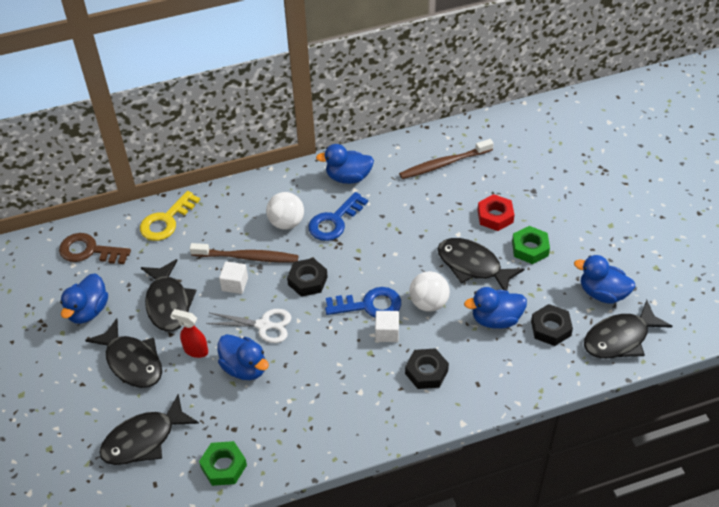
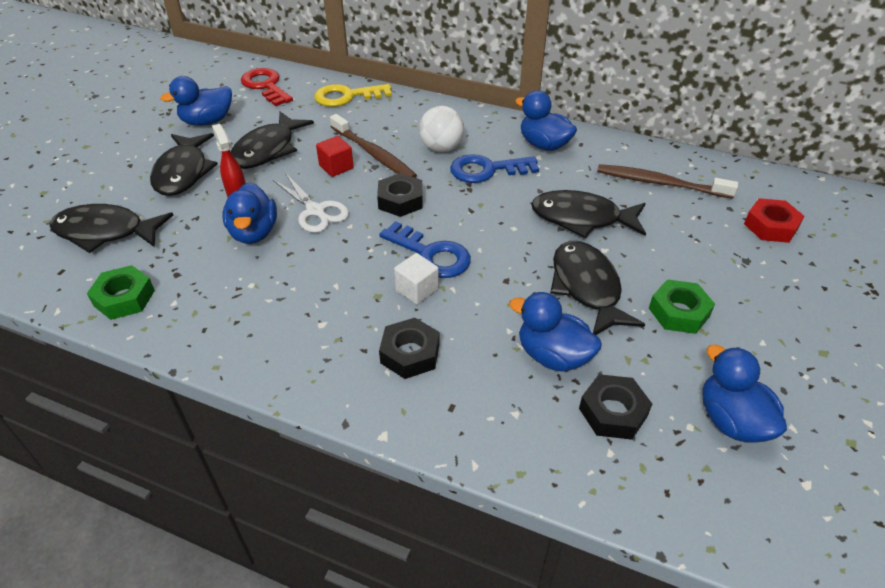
camera: 40 degrees right, 5 degrees down
brown key [59,233,131,264] -> red key [241,68,293,106]
white cube [219,262,248,294] -> red cube [316,136,354,177]
white ball [409,271,450,312] -> none
red nut [478,194,514,231] -> red nut moved to [744,198,804,243]
black fish [584,300,672,359] -> black fish moved to [531,190,646,238]

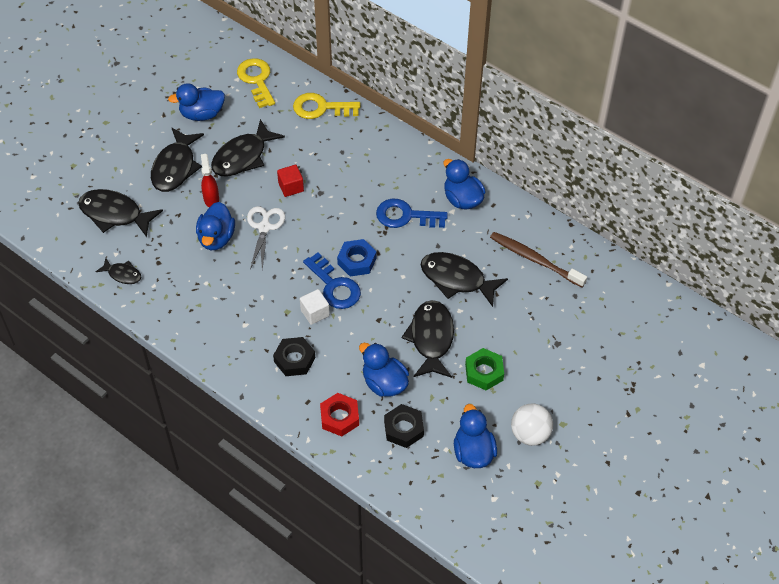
camera: 15 degrees right, 10 degrees up
green nut [87,265,155,320] -> black fish [96,258,141,284]
red key [241,68,293,106] -> yellow key [237,58,275,108]
white scissors [273,173,349,233] -> white scissors turned 150 degrees counterclockwise [247,206,285,270]
brown toothbrush [330,114,417,178] -> none
black nut [377,173,423,217] -> none
white ball [419,106,464,152] -> white ball moved to [511,403,553,446]
red nut [744,198,804,243] -> red nut moved to [320,393,359,437]
none -> blue nut [337,239,376,277]

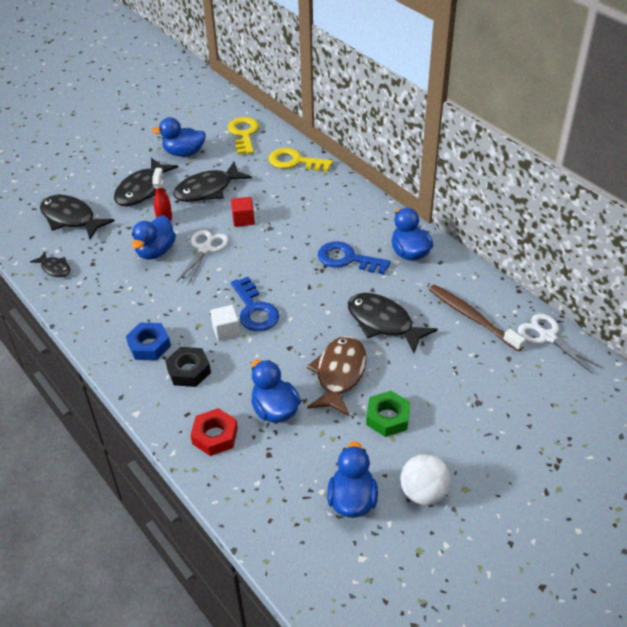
camera: 15 degrees right, 10 degrees down
blue nut [337,239,376,277] -> blue nut moved to [126,323,171,360]
black nut [384,404,424,448] -> none
black fish [402,300,454,378] -> brown fish [307,336,367,417]
none -> white scissors [518,313,602,374]

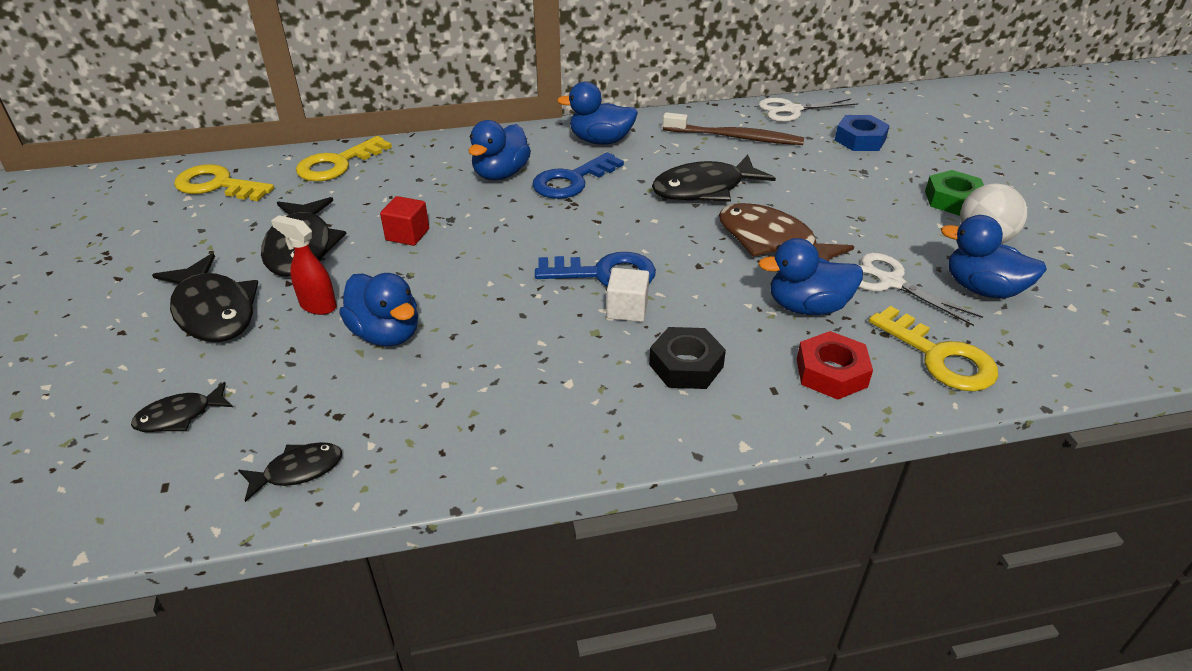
camera: 65 degrees left, 5 degrees down
black fish [40,195,115,239] -> black fish [131,382,233,432], size x0.53
blue nut [126,323,171,360] -> blue nut moved to [835,115,890,151]
blue duck [152,117,206,157] -> blue duck moved to [468,120,531,180]
white scissors [176,230,229,285] -> white scissors moved to [858,253,983,326]
green nut [366,391,410,437] -> green nut moved to [925,170,984,216]
brown toothbrush [429,285,525,351] -> brown toothbrush turned 150 degrees counterclockwise [663,112,804,145]
none -> yellow key [869,306,998,391]

